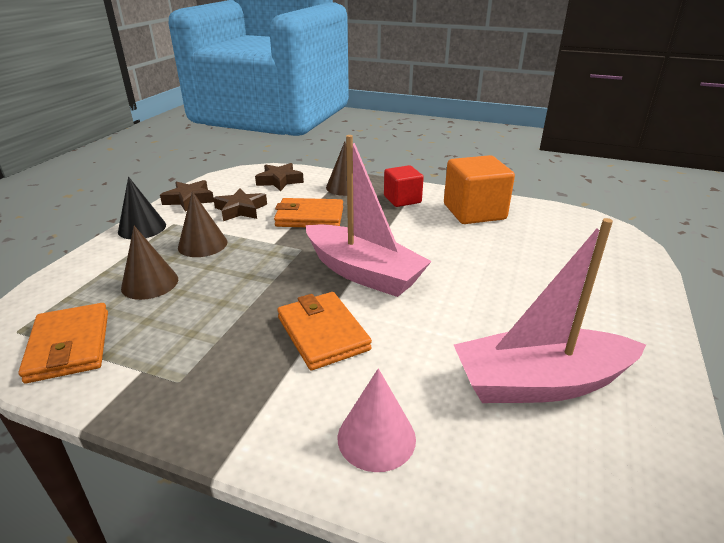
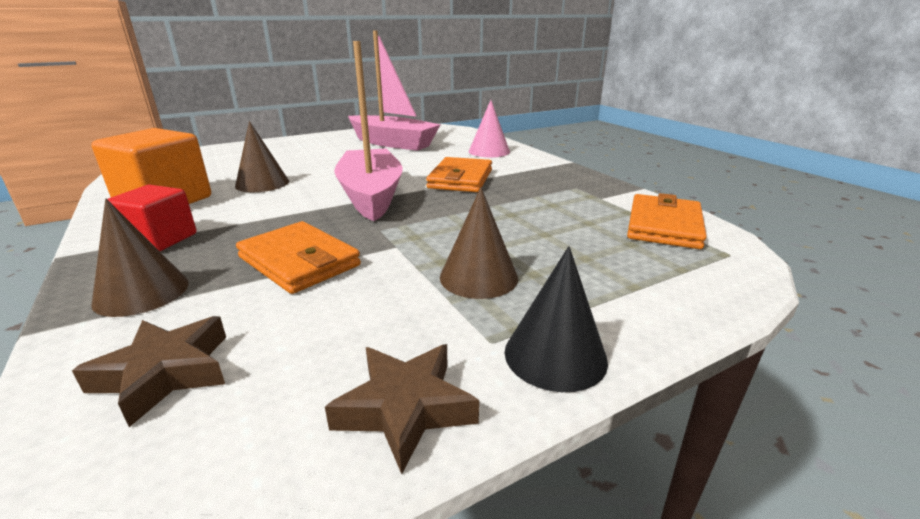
camera: 140 degrees left, 5 degrees down
brown cone [121,226,178,300] -> brown cone moved to [235,121,289,192]
brown star [213,188,267,221] -> none

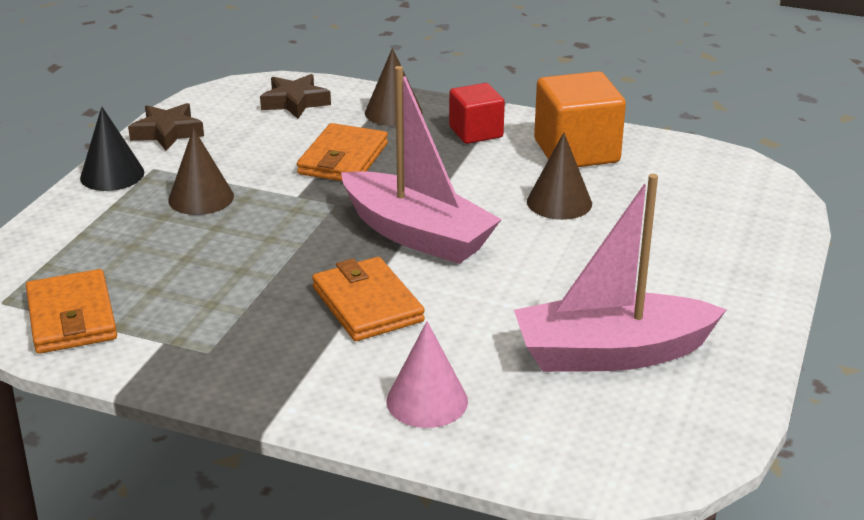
camera: 140 degrees right, 5 degrees up
orange wallet [236,221,361,294] -> orange wallet turned 75 degrees counterclockwise [297,123,388,181]

